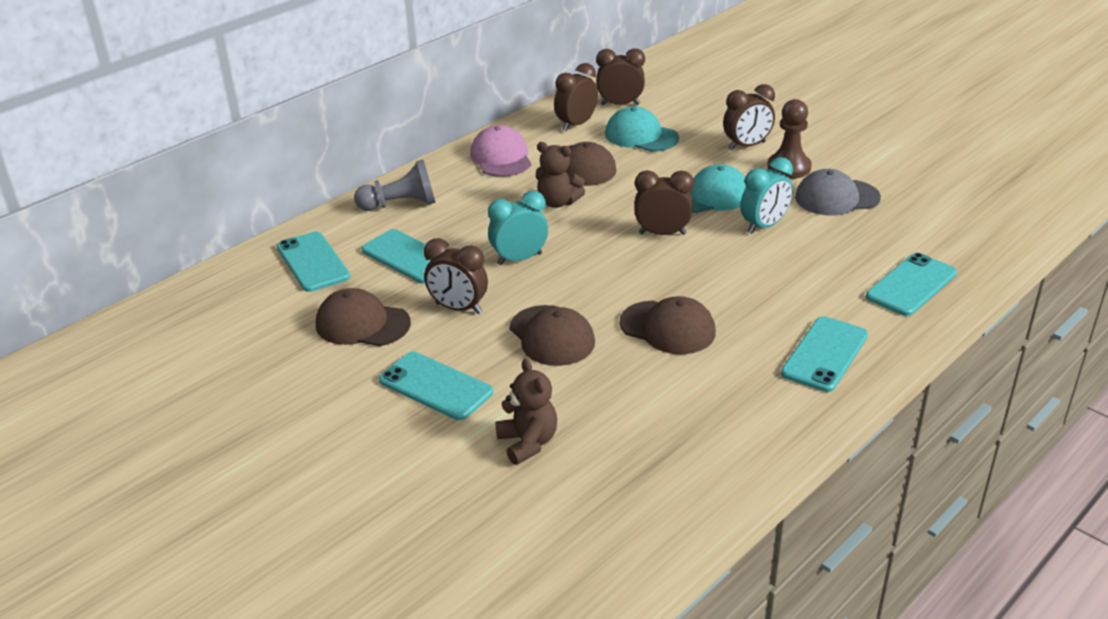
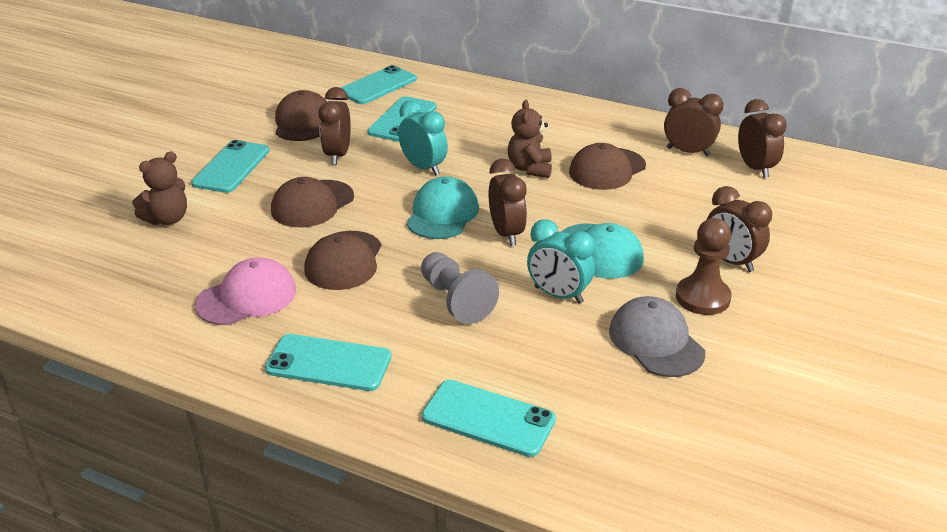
camera: 70 degrees right, 0 degrees up
grey pawn [354,160,436,211] -> grey pawn moved to [421,252,499,324]
pink cap [470,125,531,177] -> pink cap moved to [195,257,296,325]
turquoise cap [605,106,679,152] -> turquoise cap moved to [406,176,479,239]

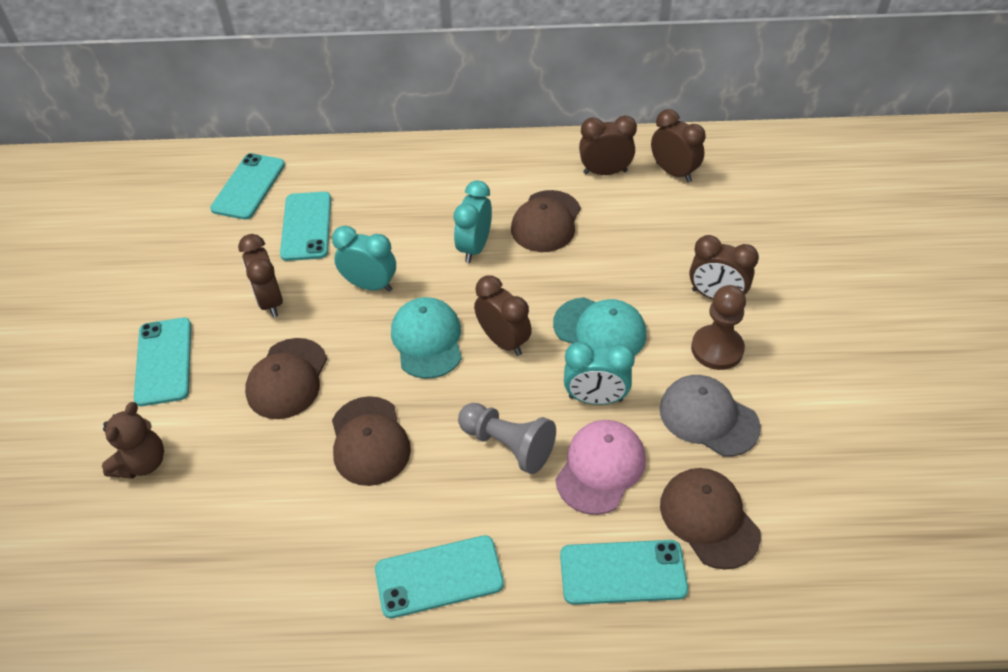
camera: 25 degrees left, 15 degrees up
pink cap [195,257,296,325] -> pink cap moved to [556,420,646,515]
brown cap [275,90,327,141] -> brown cap moved to [660,468,761,570]
brown teddy bear [508,100,552,178] -> turquoise clock [454,180,492,263]

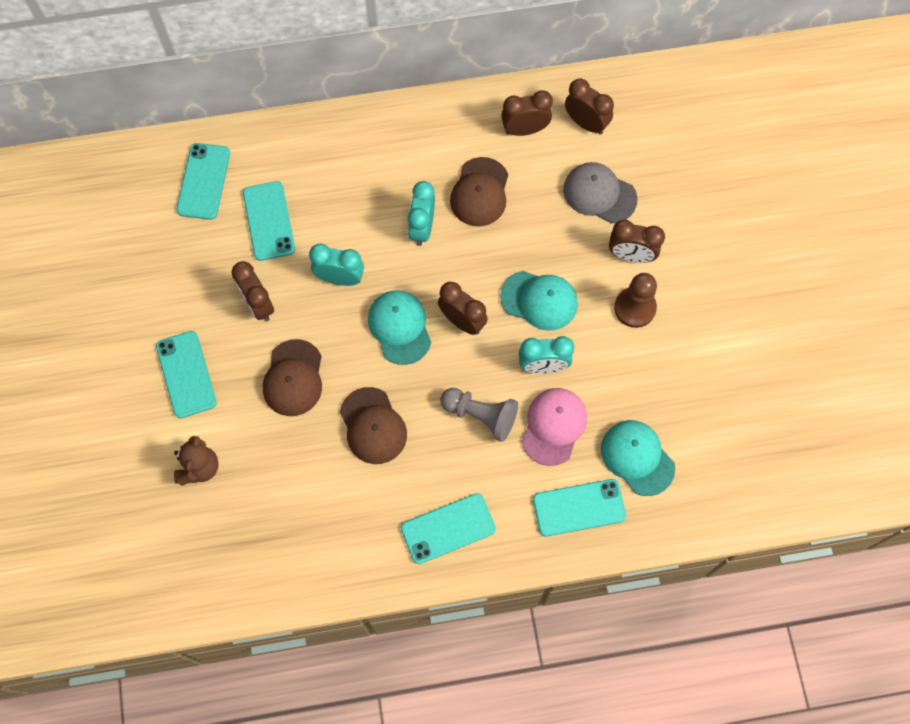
camera: 10 degrees left, 20 degrees up
grey cap [659,375,761,457] -> grey cap moved to [563,162,638,224]
brown cap [660,468,761,570] -> turquoise cap [601,420,675,496]

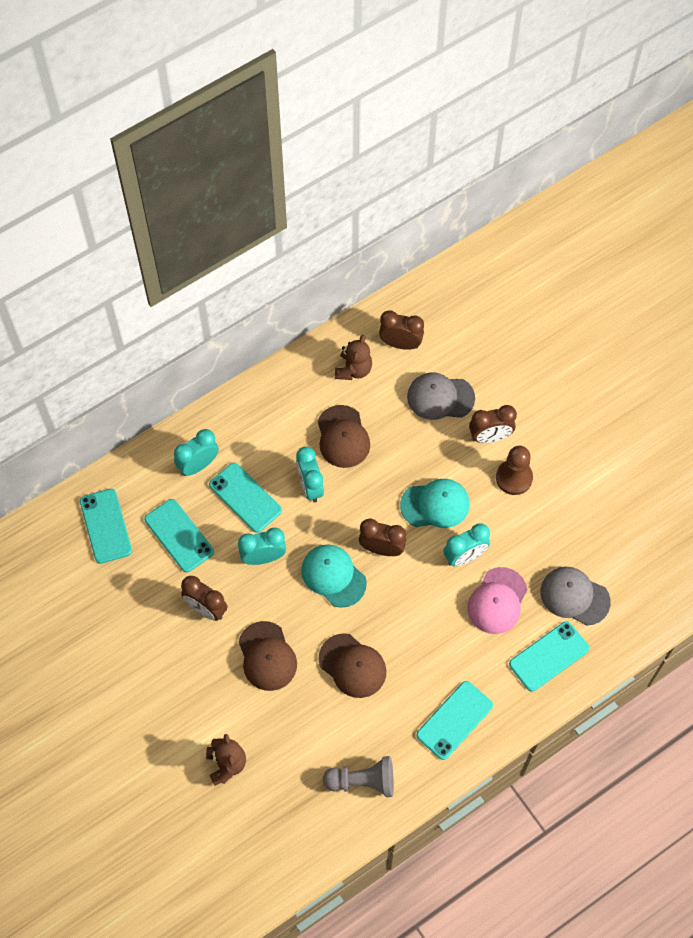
camera: 25 degrees left, 5 degrees down
turquoise phone [156,331,217,418] -> turquoise phone moved to [209,463,282,533]
grey pawn [440,388,518,442] -> grey pawn moved to [323,756,394,797]
brown clock [501,90,553,136] -> brown teddy bear [335,335,372,380]
pink cap [521,388,587,466] -> pink cap turned 150 degrees counterclockwise [468,567,527,634]
turquoise cap [601,420,675,496] -> grey cap [540,567,611,626]
none -> turquoise clock [174,429,219,476]

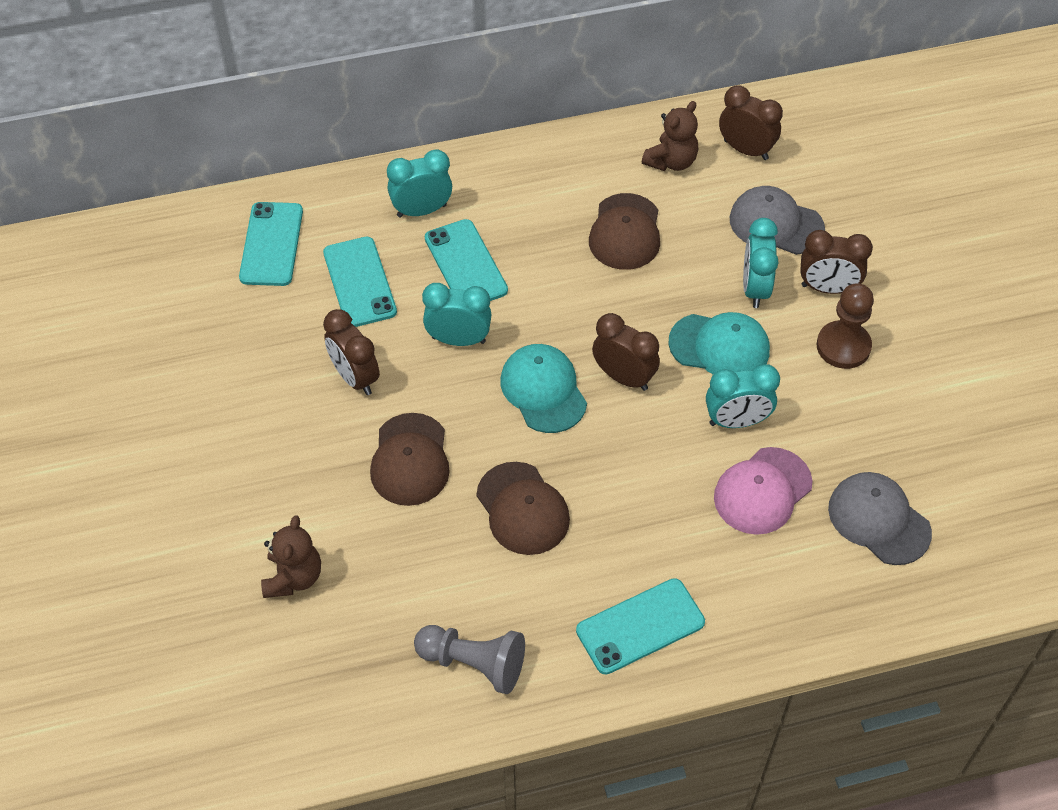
camera: 20 degrees right, 10 degrees down
turquoise clock [296,447,324,503] -> turquoise clock moved to [743,218,779,308]
turquoise phone [509,621,589,692] -> none

